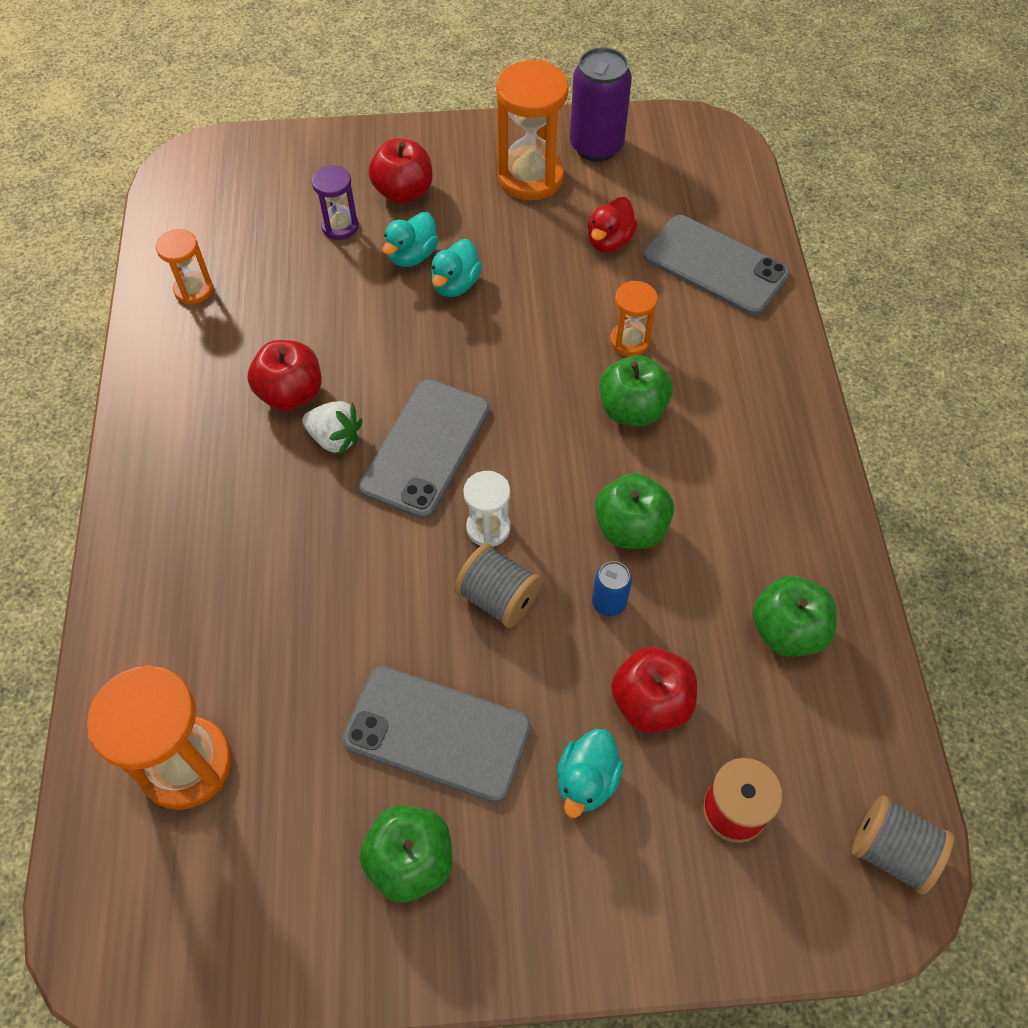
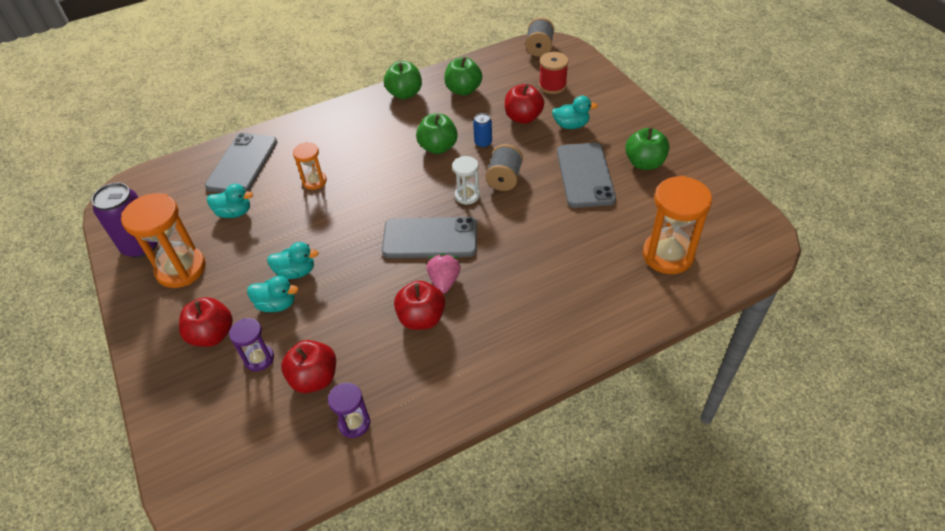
camera: 110 degrees left, 10 degrees down
orange hourglass [156,229,213,305] -> purple hourglass [328,382,370,438]
white strawberry [302,401,363,455] -> pink strawberry [427,253,461,294]
red duck [588,197,638,253] -> turquoise duck [207,184,253,218]
green apple [599,355,673,426] -> green apple moved to [384,61,422,100]
none -> red apple [281,340,336,393]

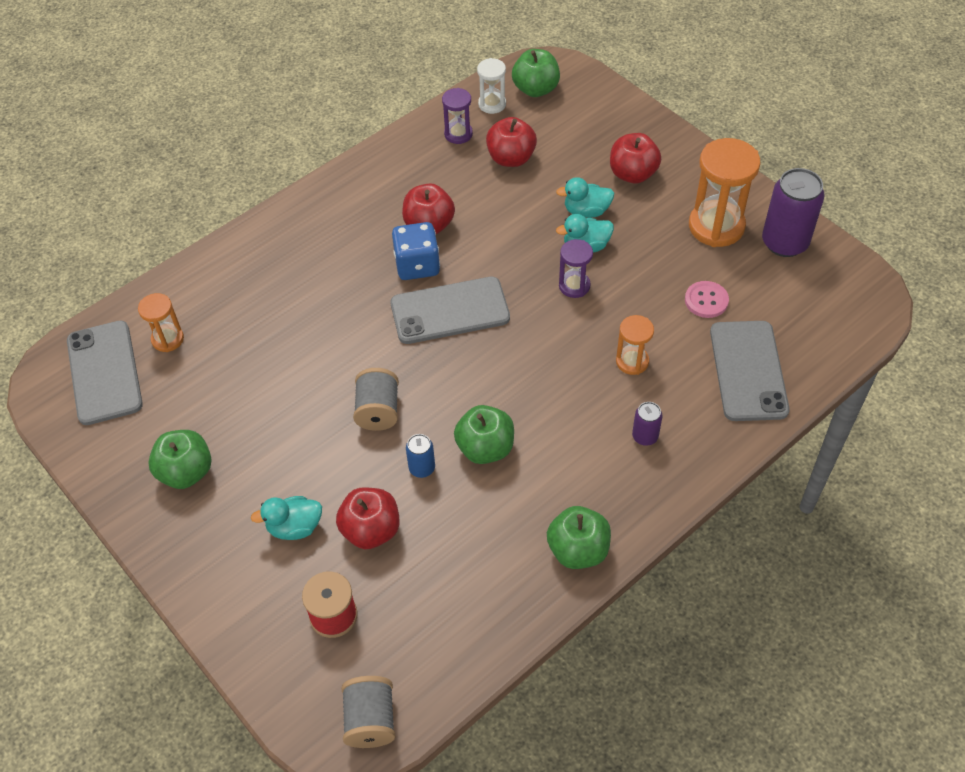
camera: 165 degrees right, 5 degrees up
turquoise duck [207,184,253,218] -> pink button [685,281,729,318]
purple hourglass [229,318,274,371] -> purple hourglass moved to [559,239,593,298]
pink strawberry [427,253,461,294] -> blue dice [392,222,440,280]
green apple [444,57,482,96] -> green apple moved to [512,49,560,97]
white hourglass [452,156,480,205] -> white hourglass moved to [477,58,506,114]
grey phone [557,143,616,208] -> grey phone moved to [67,320,143,425]
orange hourglass [643,176,712,274] -> orange hourglass [138,293,184,352], size x0.54
none -> purple can [632,402,662,446]

